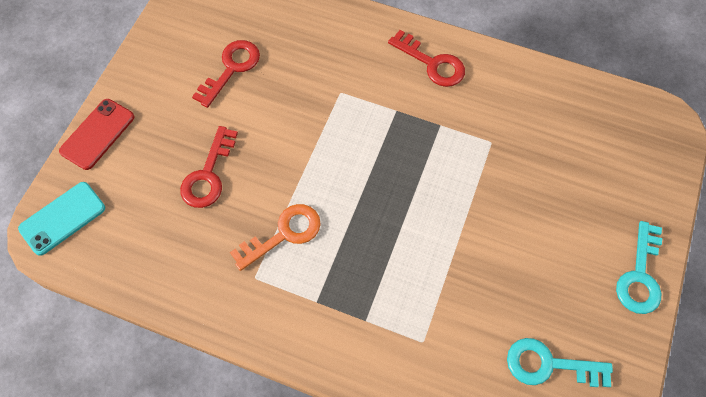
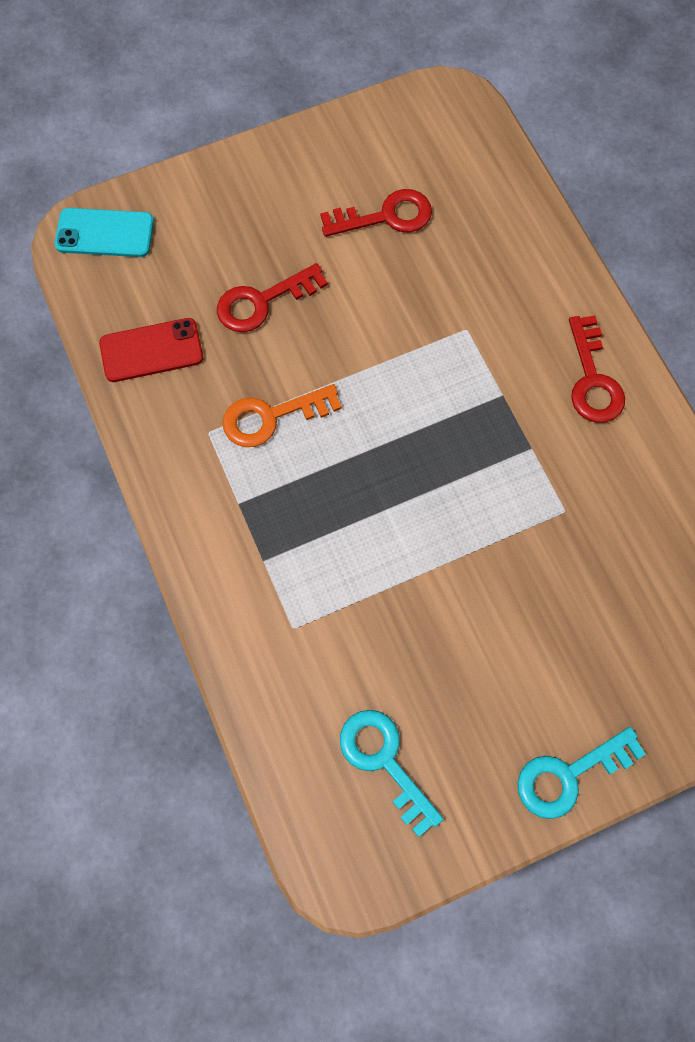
camera: 45 degrees right, 5 degrees up
red phone [59,99,134,170] -> red phone moved to [99,318,203,382]
orange key [230,204,321,271] -> orange key turned 150 degrees clockwise [222,384,342,447]

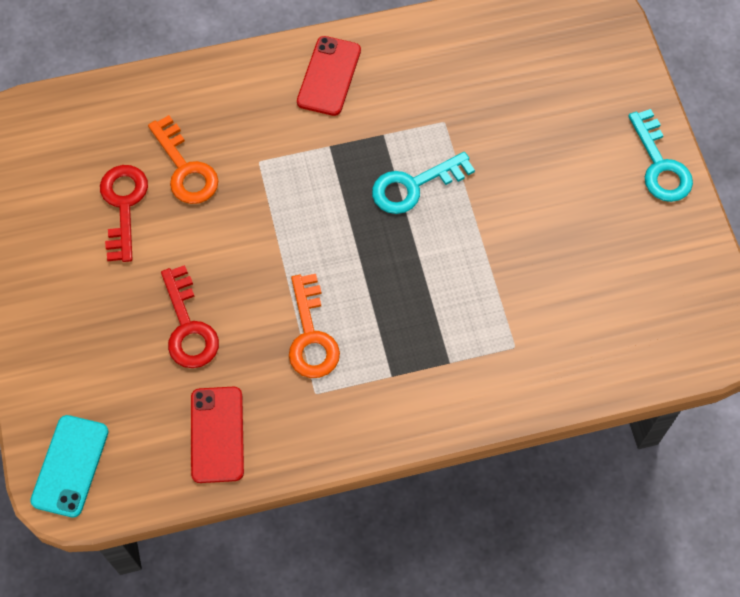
camera: 80 degrees left, 5 degrees down
turquoise key [340,710,444,837] -> turquoise key moved to [372,152,475,214]
red key [569,315,625,423] -> red phone [297,36,361,116]
none -> orange key [148,115,218,204]

